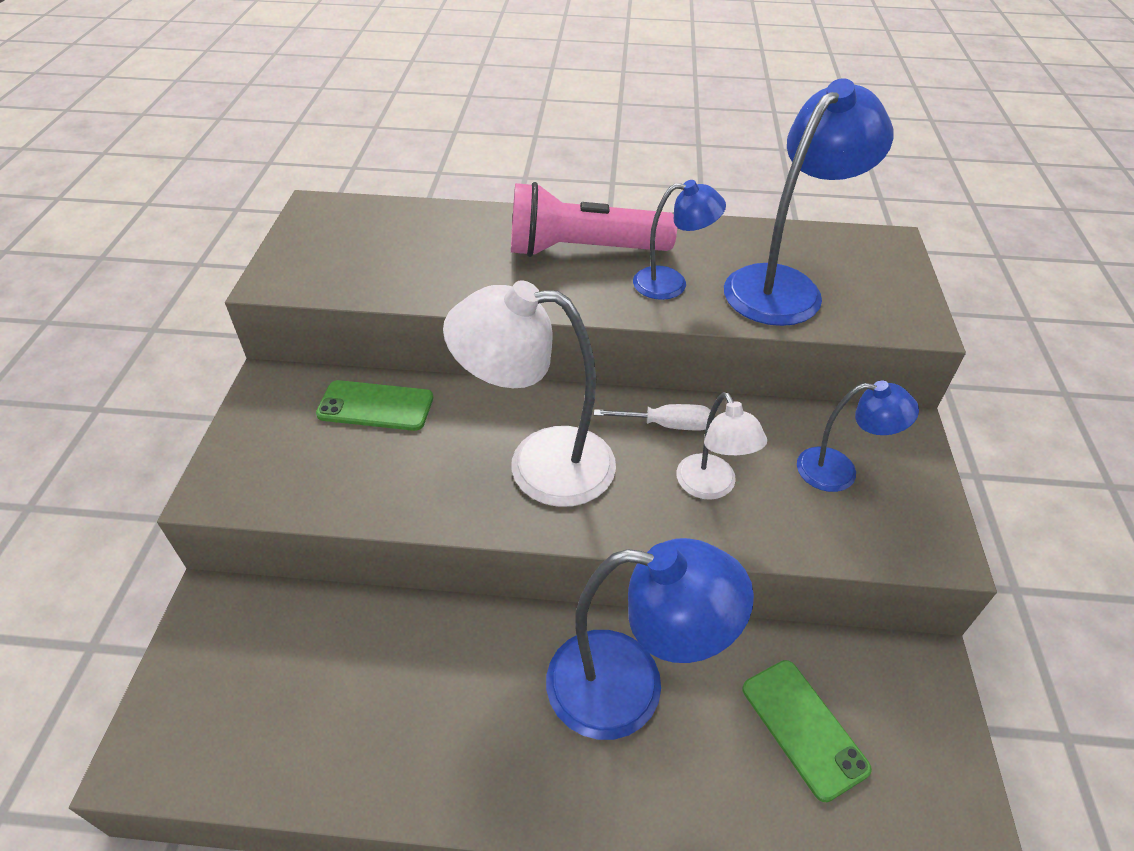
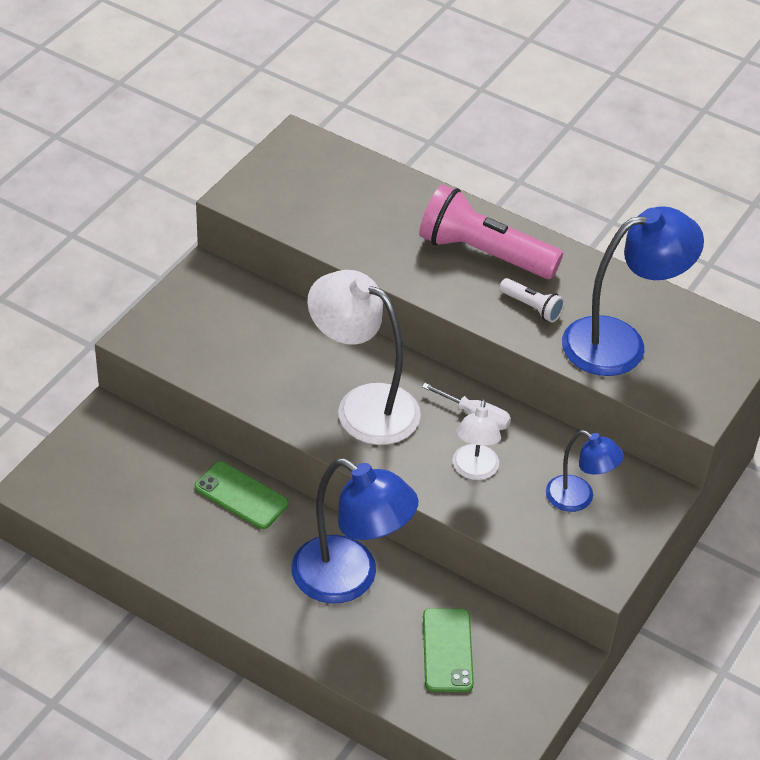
camera: 25 degrees right, 0 degrees up
green phone [316,380,433,431] -> green phone moved to [195,461,289,529]
blue lamp [633,180,726,300] -> white flashlight [499,278,565,322]

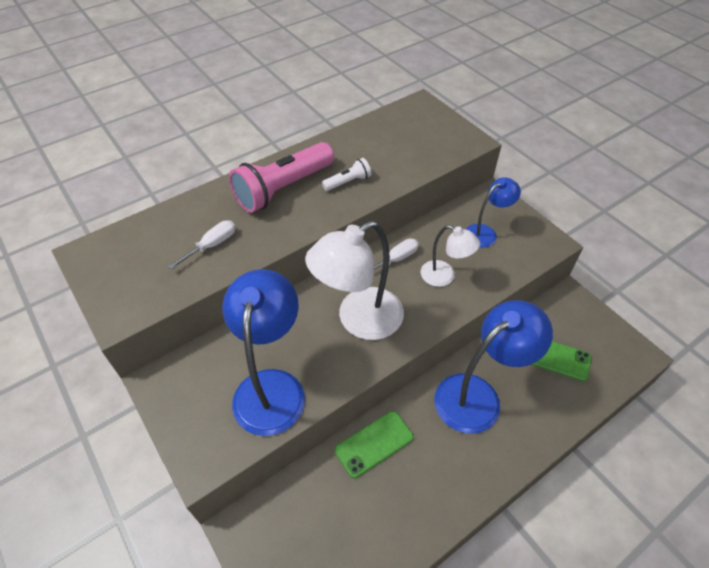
camera: 65 degrees left, 5 degrees up
blue lamp [562,206,704,376] -> blue lamp moved to [222,269,305,436]
none -> white screwdriver [168,220,236,270]

